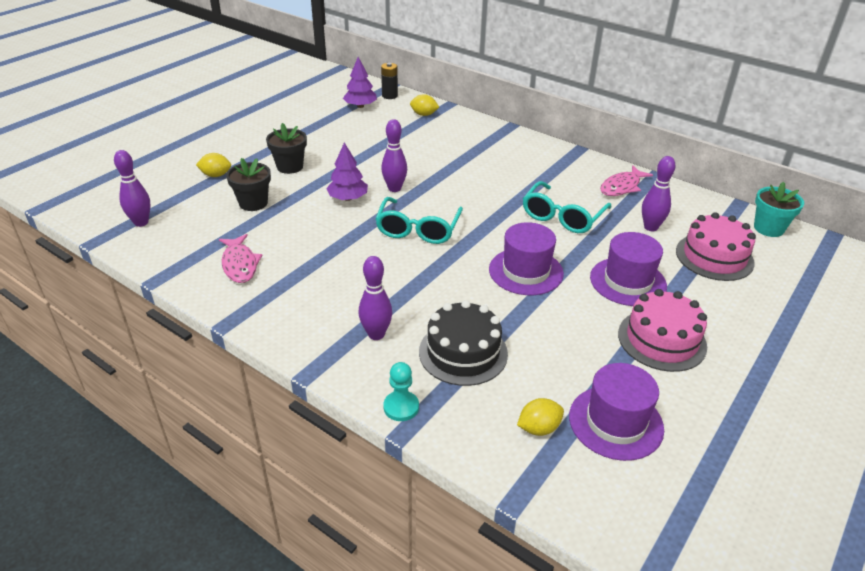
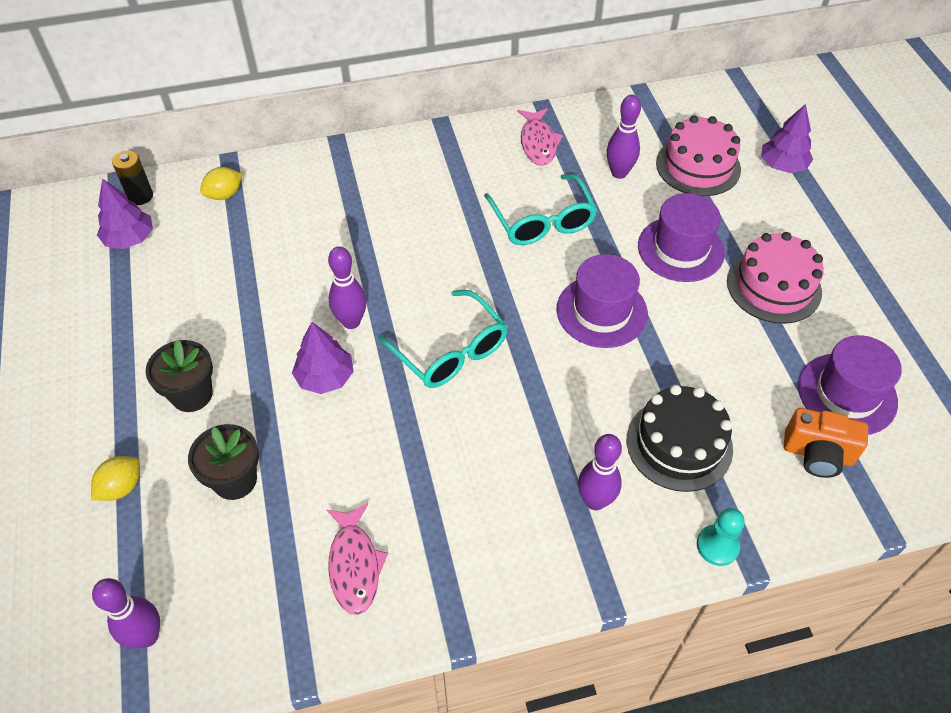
camera: 50 degrees left, 15 degrees up
pink fish [219,234,263,283] -> pink fish turned 60 degrees clockwise [326,503,388,615]
yellow lemon [517,398,564,436] -> orange camera [784,408,868,478]
turquoise flower pot [754,182,804,237] -> none
none -> purple tree [761,104,813,173]

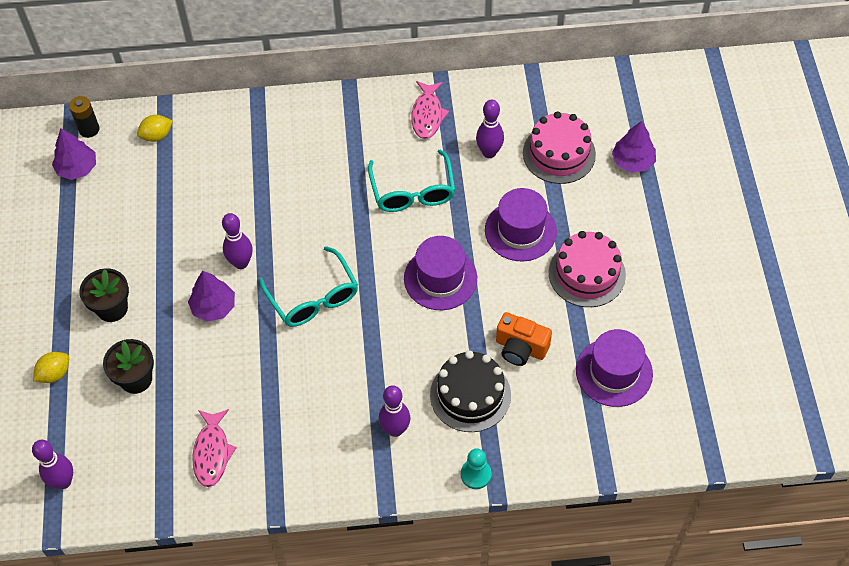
camera: 10 degrees right, 5 degrees up
orange camera [784,408,868,478] -> orange camera moved to [496,312,552,366]

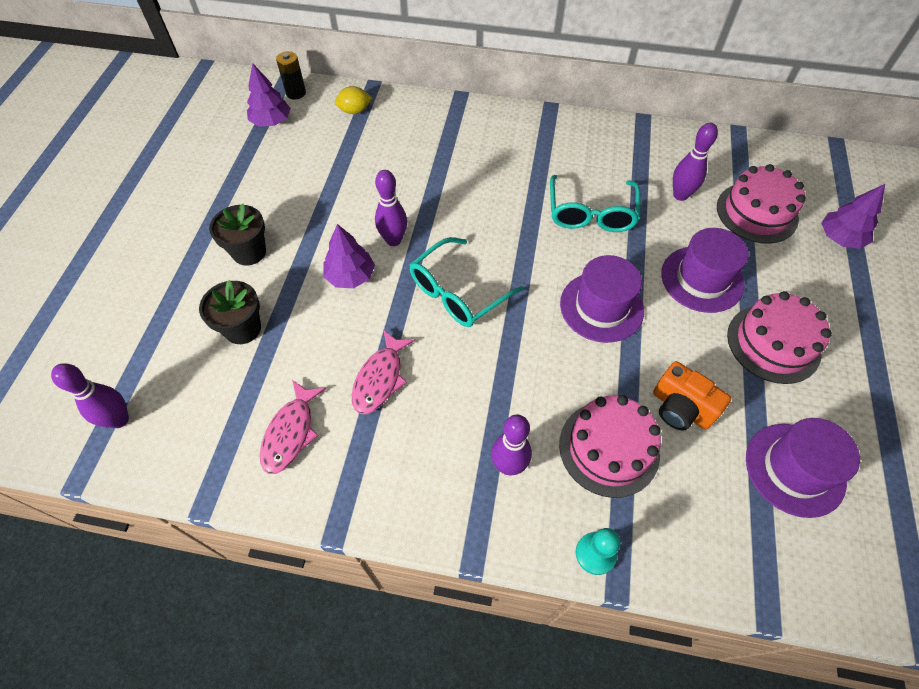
camera: 15 degrees right, 0 degrees up
yellow lemon [33,352,69,383] -> none
turquoise glasses [259,246,358,327] -> turquoise glasses turned 60 degrees clockwise [409,237,524,327]
pink fish [411,81,449,139] -> pink fish moved to [352,330,415,414]
black cake [430,351,511,432] -> pink cake [559,395,661,498]

